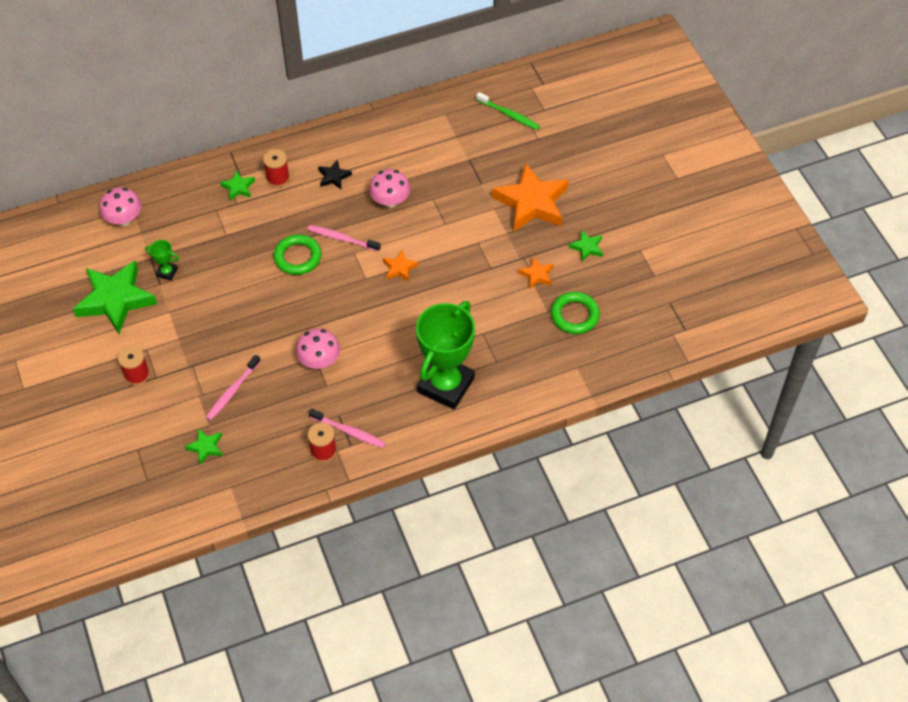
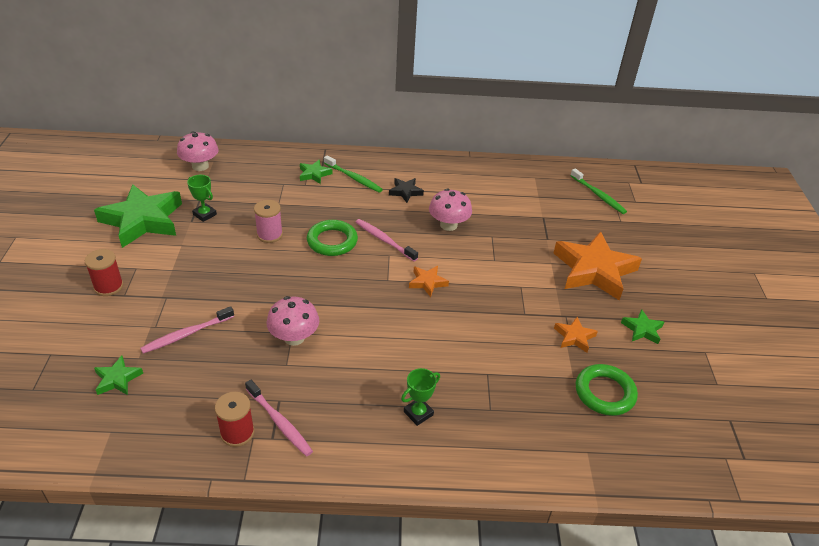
camera: 20 degrees right, 15 degrees down
red spool [263,149,290,187] -> green toothbrush [324,155,383,193]
green trophy [416,301,475,410] -> green trophy [401,368,440,426], size x0.40
none -> pink spool [254,200,283,243]

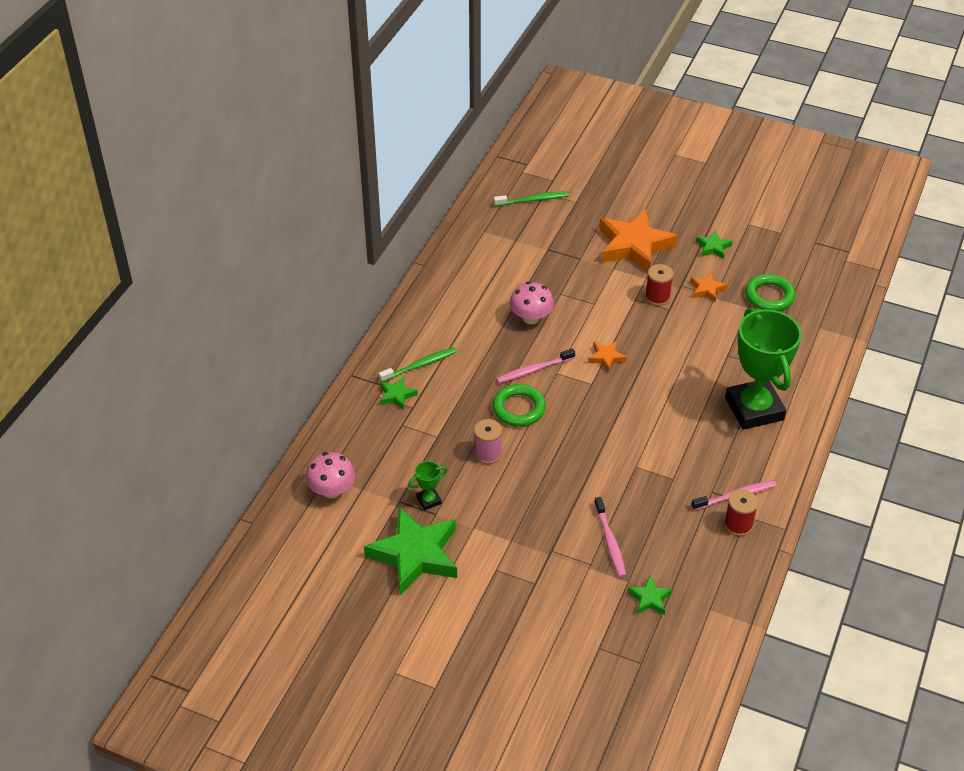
camera: 65 degrees left, 5 degrees up
red spool [85,249,123,296] -> red spool moved to [645,264,673,306]
pink mushroom [267,296,319,346] -> none
black star [389,178,424,203] -> none
green trophy [401,368,440,426] -> green trophy [725,308,802,430], size x2.49

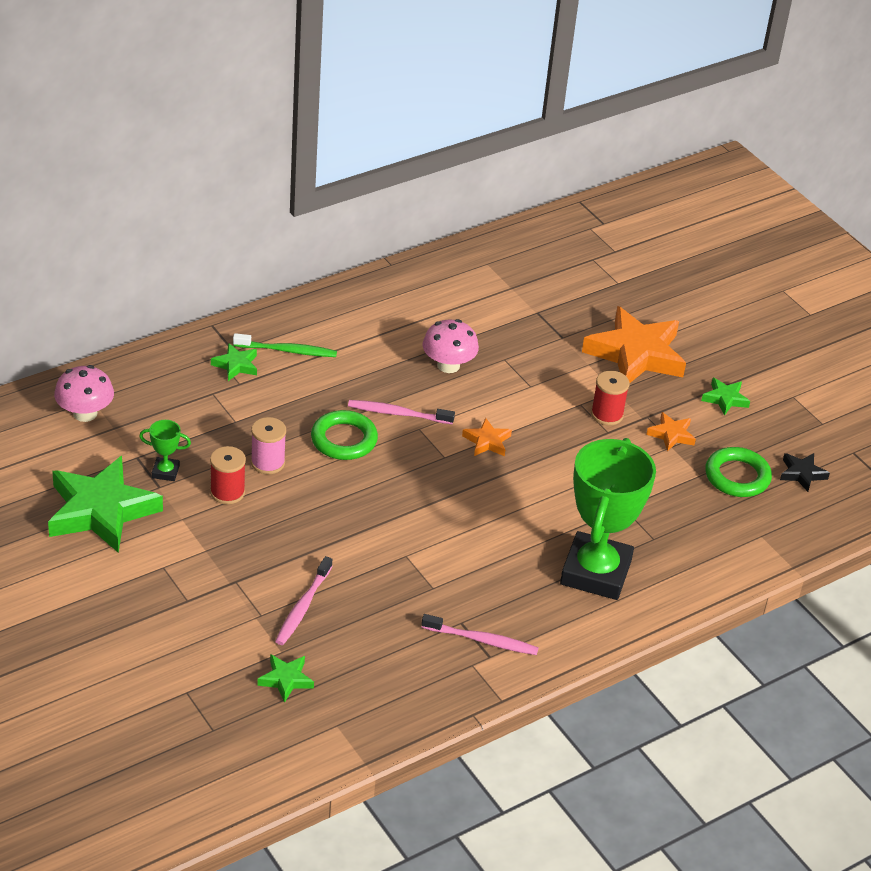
camera: 30 degrees right, 5 degrees down
green toothbrush [494,191,569,206] -> none
red spool [724,490,758,536] -> red spool moved to [210,446,246,504]
none -> black star [780,453,830,492]

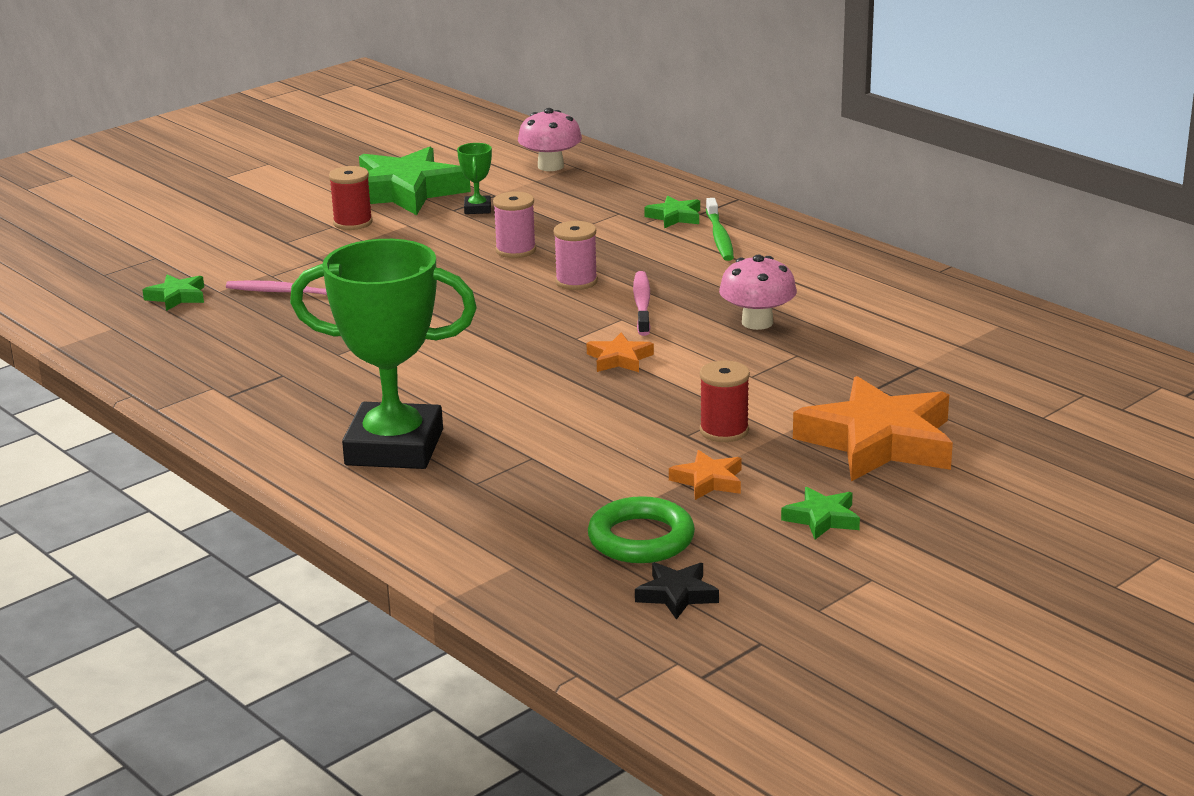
camera: 85 degrees right, 15 degrees down
red spool [210,446,246,504] -> red spool moved to [329,166,372,230]
green ring [311,410,378,460] -> pink spool [554,221,598,290]
pink toothbrush [421,614,539,655] -> none

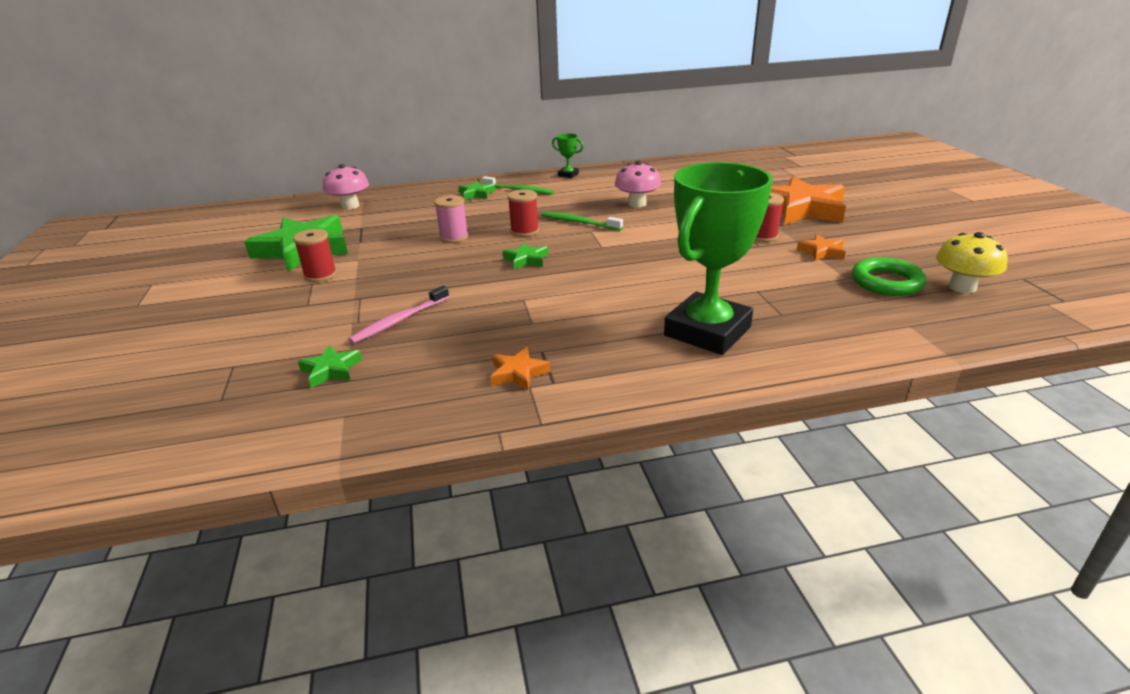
camera: 60 degrees left, 5 degrees up
green trophy [457,143,492,214] -> green trophy moved to [552,133,584,178]
pink spool [554,221,598,290] -> red spool [508,189,539,237]
orange star [587,332,654,372] -> orange star moved to [490,347,551,391]
pink toothbrush [633,271,651,336] -> green toothbrush [541,212,623,231]
black star [635,562,719,620] -> yellow mushroom [936,232,1008,293]
green star [781,487,860,539] -> green star moved to [503,243,548,270]

